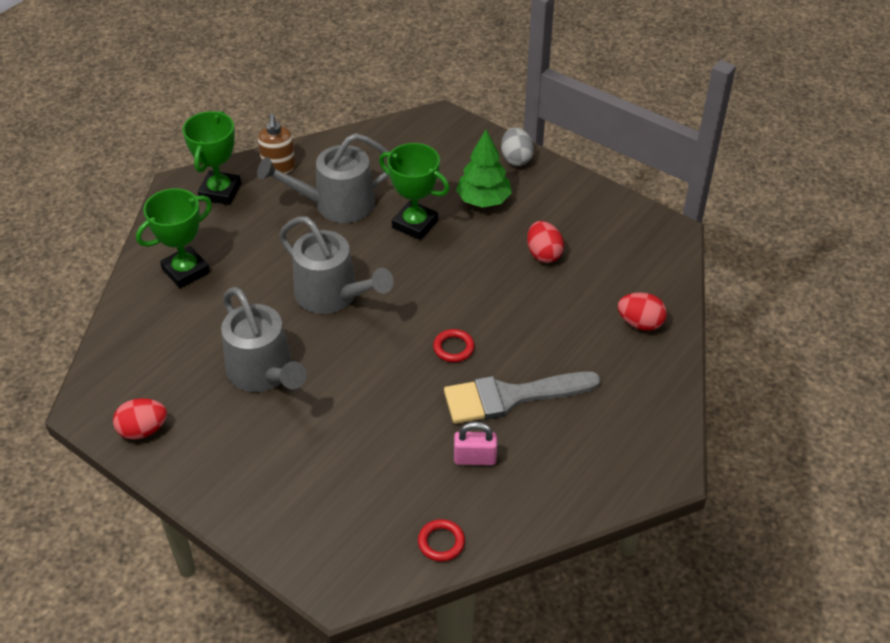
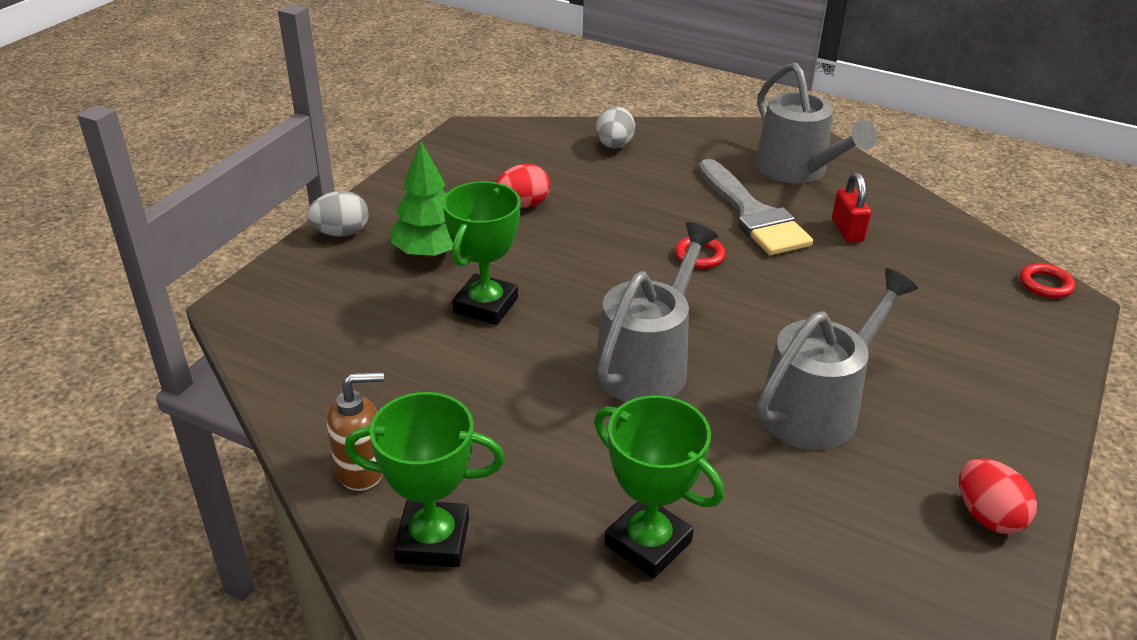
camera: 100 degrees left, 10 degrees down
grey watering can [257,133,390,223] -> grey watering can moved to [755,63,877,183]
red ring [418,519,465,562] -> red ring moved to [1020,263,1075,298]
pink padlock [454,422,497,465] -> red padlock [832,172,871,243]
red egg [618,292,667,331] -> grey egg [596,107,635,149]

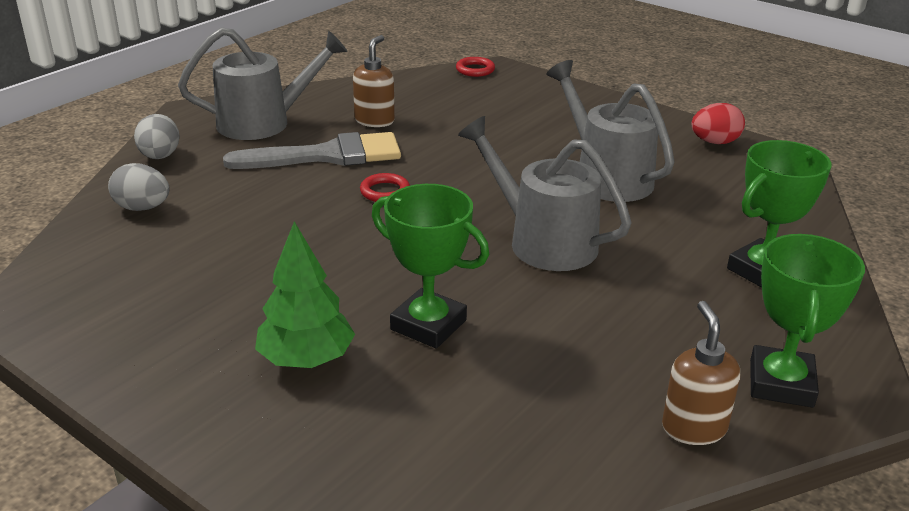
camera: 80 degrees left, 5 degrees down
grey egg [307,191,368,237] -> grey egg moved to [134,114,180,159]
red egg [496,164,550,208] -> none
red padlock [832,172,871,243] -> brown soap dispenser [353,35,395,127]

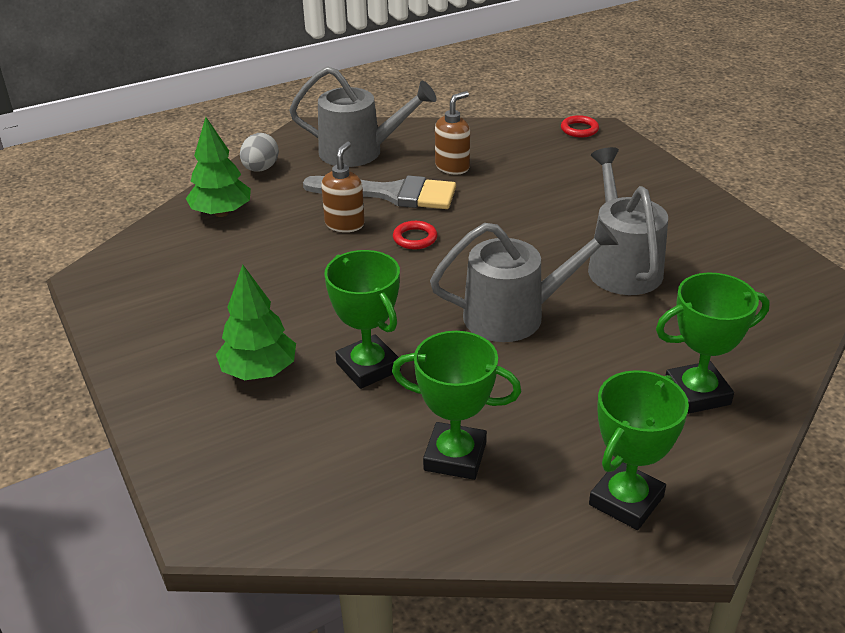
camera: 25 degrees right, 5 degrees up
grey egg [108,163,170,211] -> green tree [186,117,251,217]
grey watering can [458,116,632,271] -> grey watering can turned 105 degrees clockwise [430,220,619,342]
brown soap dispenser [662,301,740,445] -> brown soap dispenser moved to [321,142,365,232]
red egg [692,103,745,144] -> none
none -> green trophy [392,331,521,480]

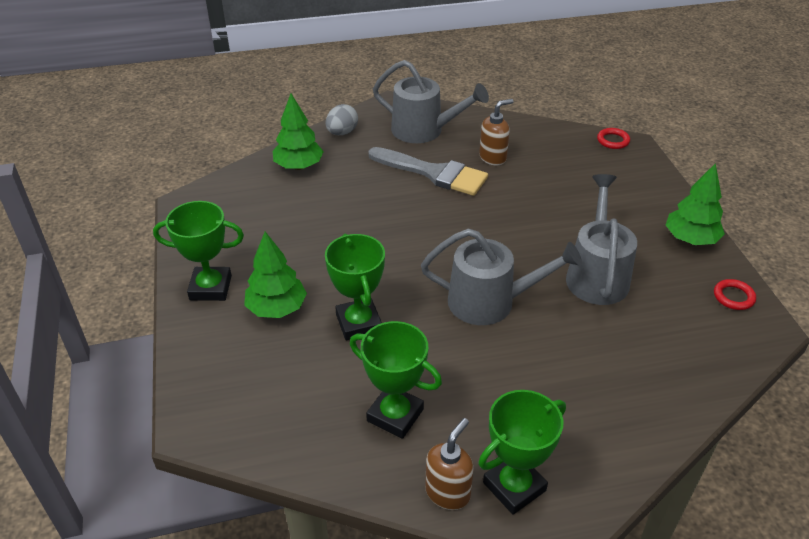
camera: 15 degrees right, 5 degrees up
brown soap dispenser [321,142,365,232] -> brown soap dispenser moved to [425,418,474,510]
red ring [393,221,437,250] -> red ring moved to [714,279,756,310]
green trophy [656,273,770,414] -> green trophy moved to [153,201,244,301]
none -> green tree [666,163,725,245]

